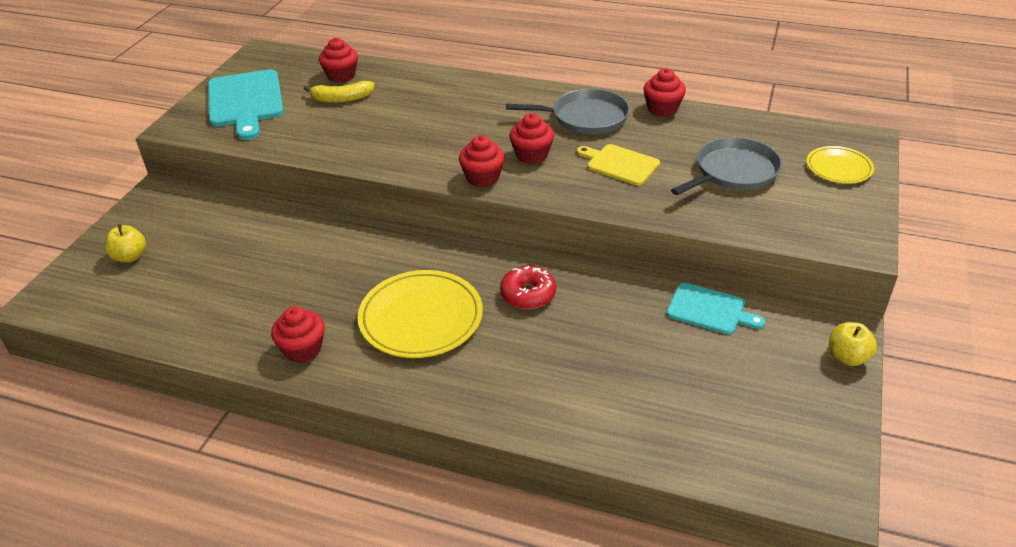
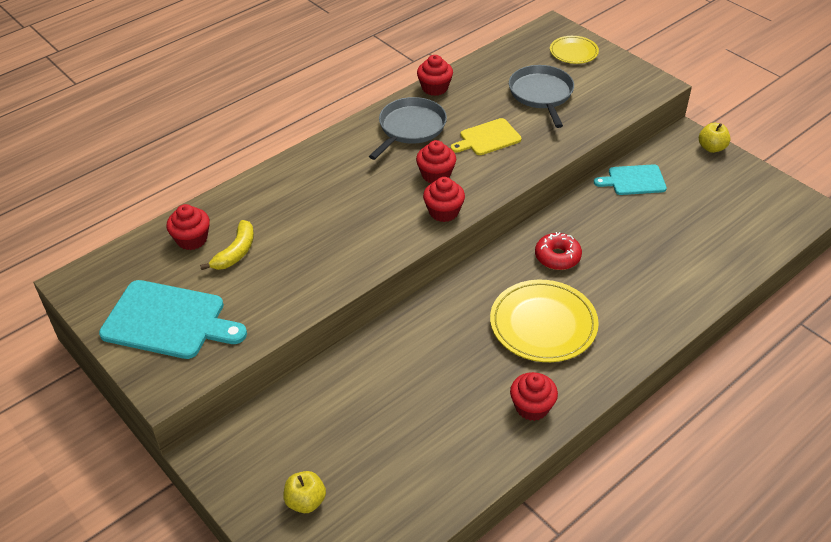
camera: 60 degrees left, 5 degrees up
turquoise cutting board [667,283,765,334] -> turquoise cutting board turned 150 degrees counterclockwise [594,164,667,195]

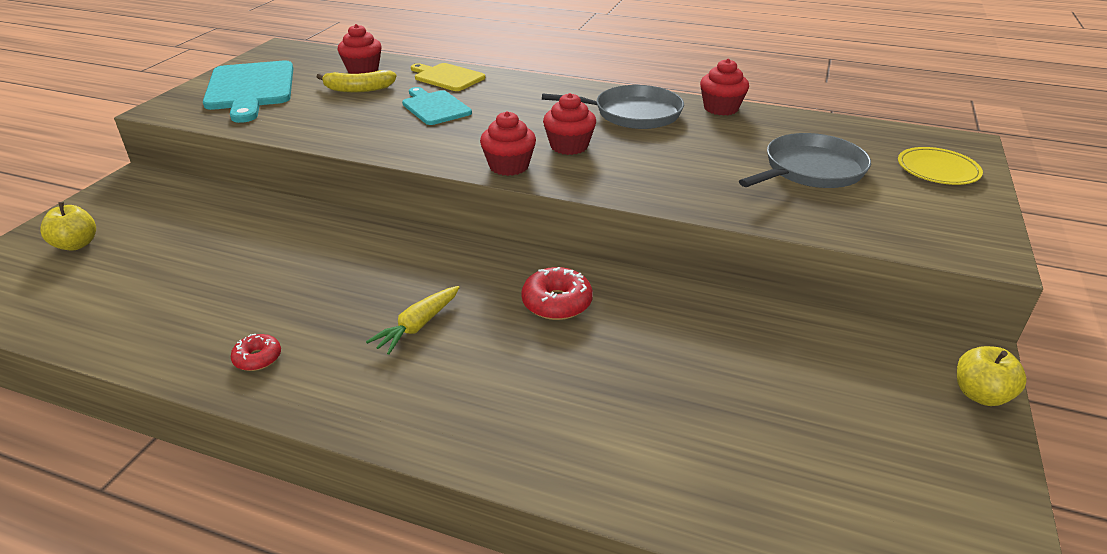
camera: 60 degrees right, 10 degrees down
yellow cutting board [451,118,522,155] -> yellow cutting board moved to [411,63,485,91]
yellow plate [490,280,599,362] -> yellow carrot [366,286,460,355]
red cupcake [510,372,558,421] -> red donut [231,334,281,371]
turquoise cutting board [594,164,667,195] -> turquoise cutting board moved to [402,87,472,125]

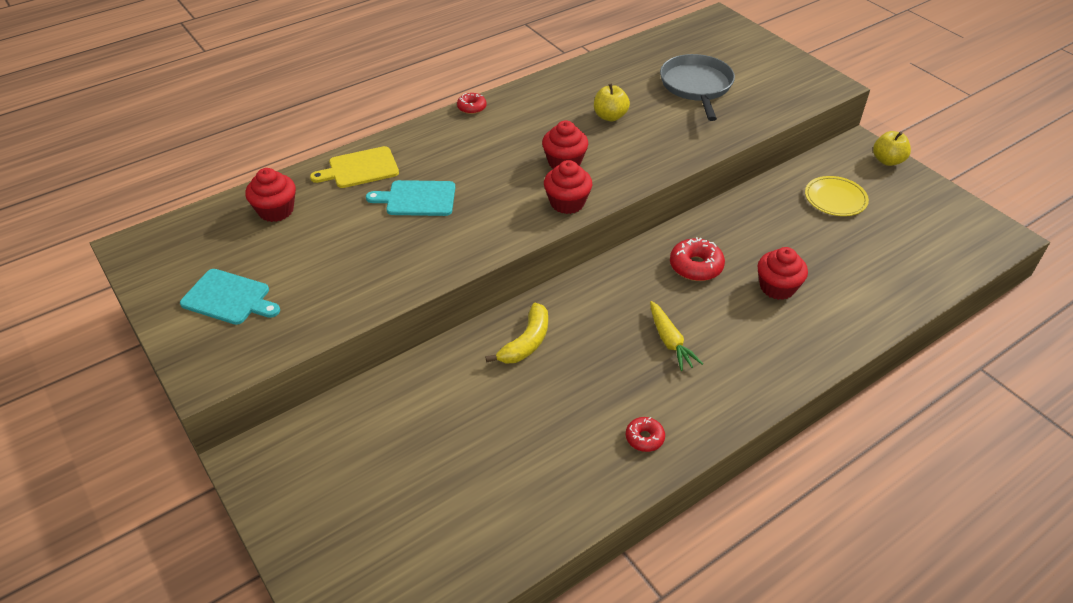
camera: 55 degrees left, 10 degrees up
yellow apple [40,202,96,250] -> yellow apple moved to [594,84,630,121]
turquoise cutting board [203,61,293,123] -> turquoise cutting board [180,269,280,325], size x0.60
yellow banana [317,70,396,93] -> yellow banana moved to [485,303,548,364]
grey pan [542,85,684,129] -> none
red cupcake [700,59,749,116] -> red cupcake moved to [758,247,808,300]
yellow plate [898,147,983,185] -> yellow plate moved to [805,176,869,216]
none -> red donut [457,93,487,114]

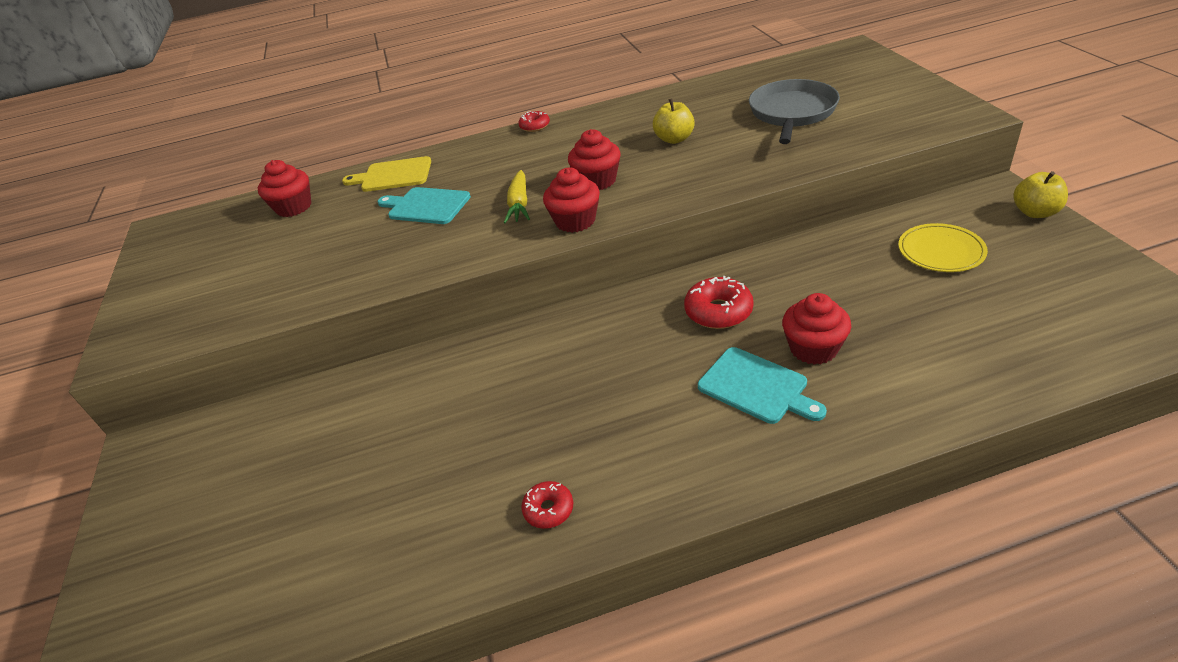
camera: 25 degrees right, 5 degrees down
turquoise cutting board [180,269,280,325] -> turquoise cutting board moved to [698,347,827,424]
yellow banana [485,303,548,364] -> none
yellow carrot [650,301,703,371] -> yellow carrot moved to [504,170,530,224]

